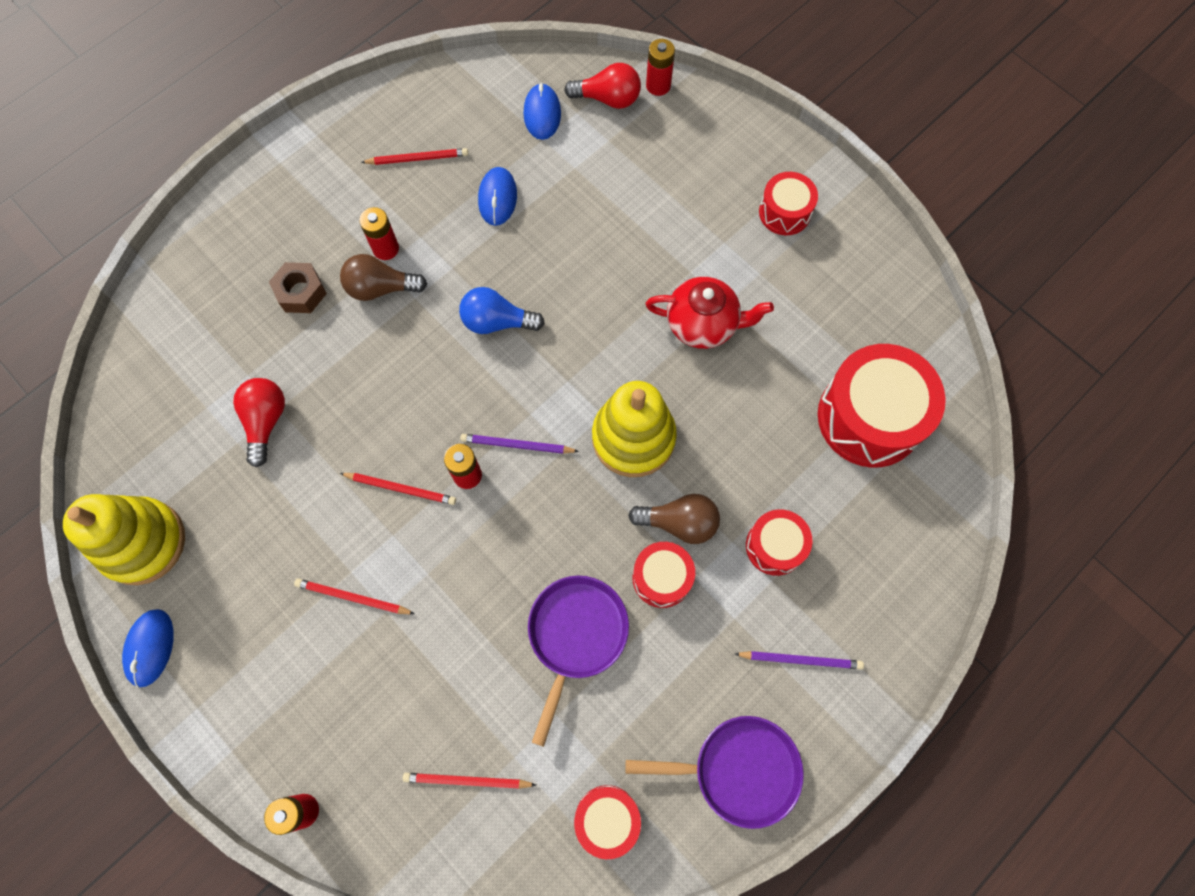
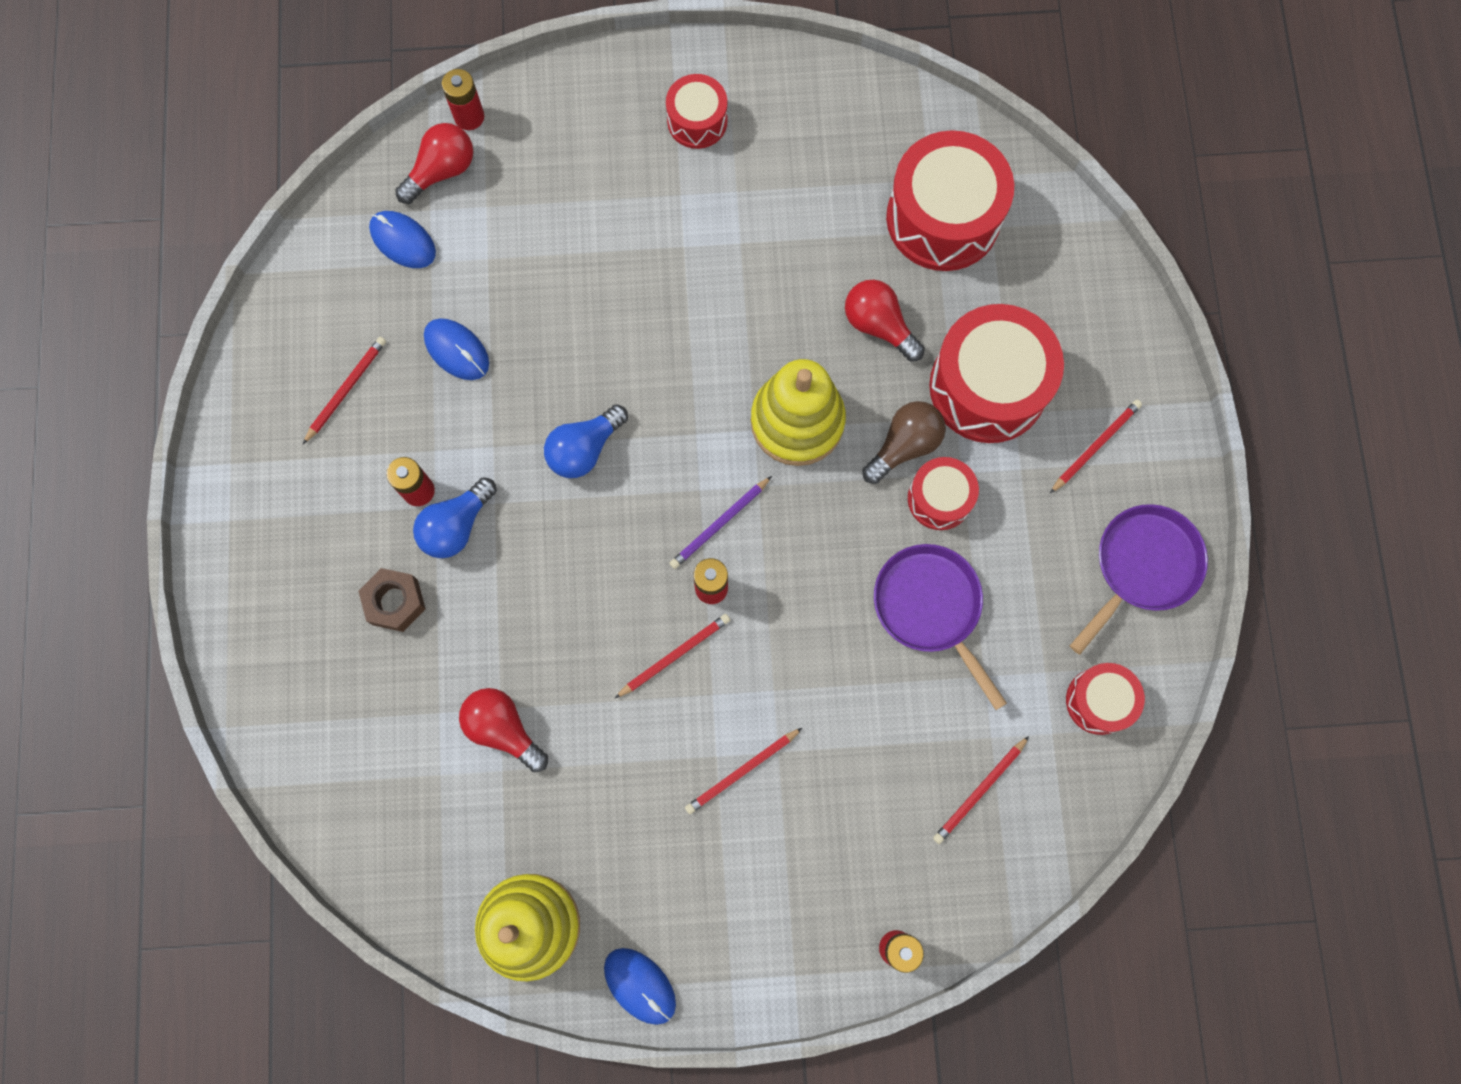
camera: 50 degrees left, 5 degrees up
brown light bulb [340,254,427,301] -> blue light bulb [413,477,497,558]
red teapot [645,277,774,349] -> none
purple pencil [735,651,864,670] -> red pencil [1050,400,1142,493]
red drum [746,509,813,576] -> red drum [929,304,1064,443], size x1.86
none -> red light bulb [845,280,925,362]

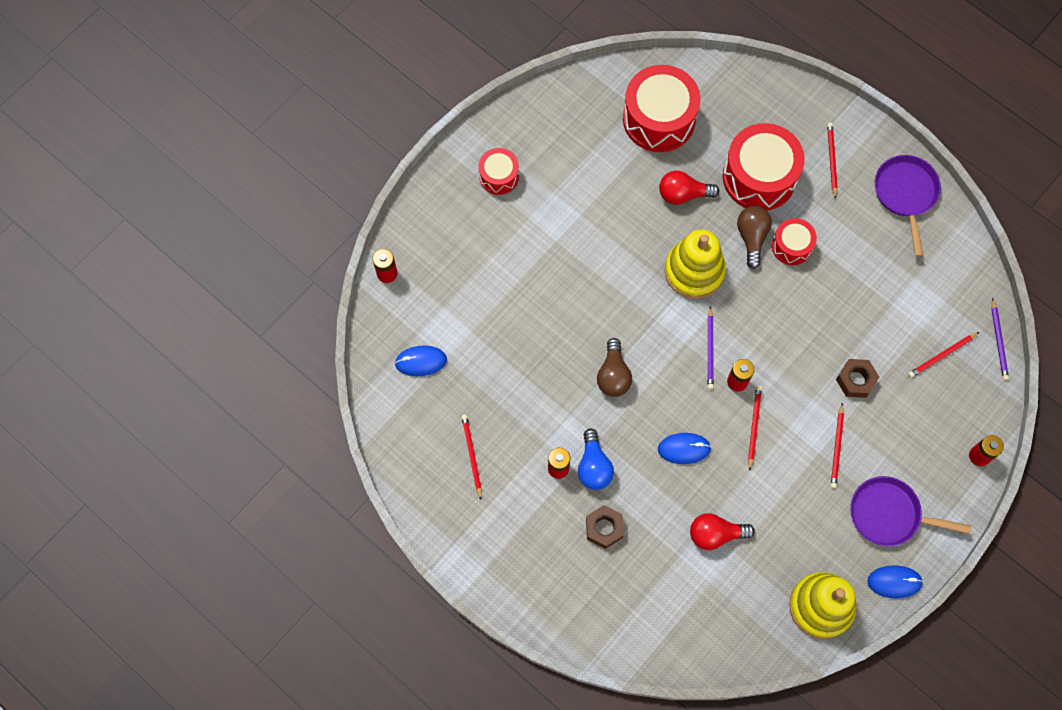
camera: 45 degrees left, 5 degrees down
red light bulb [395,123,473,204] -> none
blue mouse [424,318,489,380] -> blue mouse moved to [658,433,711,464]
blue light bulb [544,404,628,478] -> brown light bulb [597,338,632,397]
purple pan [874,544,1007,710] -> purple pan moved to [850,476,971,546]
red pencil [933,736,1029,844] -> red pencil turned 60 degrees clockwise [908,332,979,378]
red drum [1066,663,1145,735] -> none
none -> brown nut [836,359,879,398]
none -> purple pencil [991,298,1009,380]

